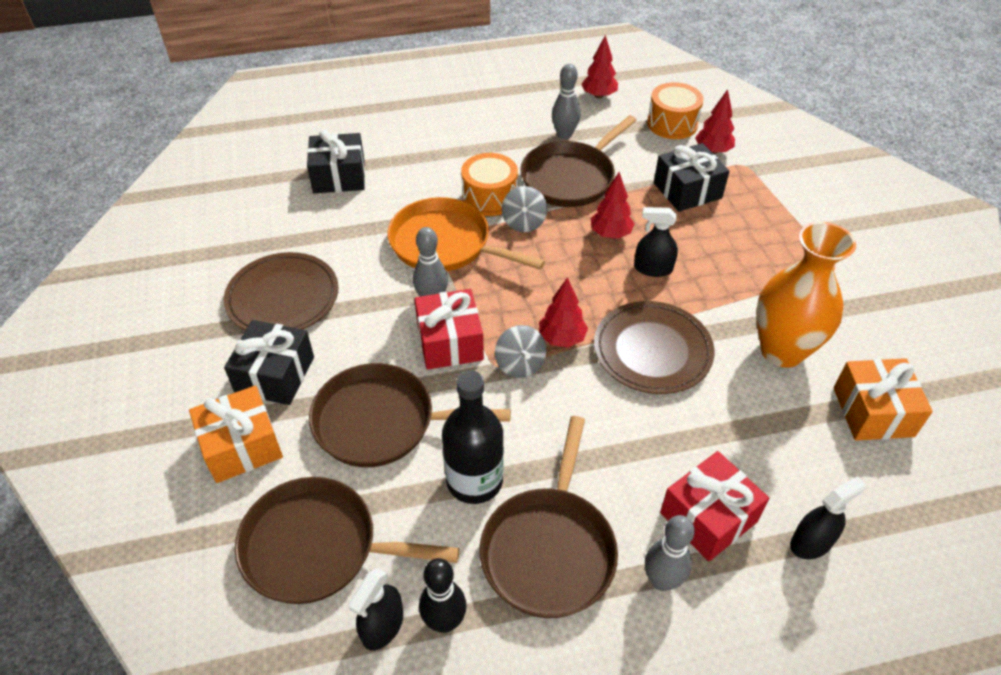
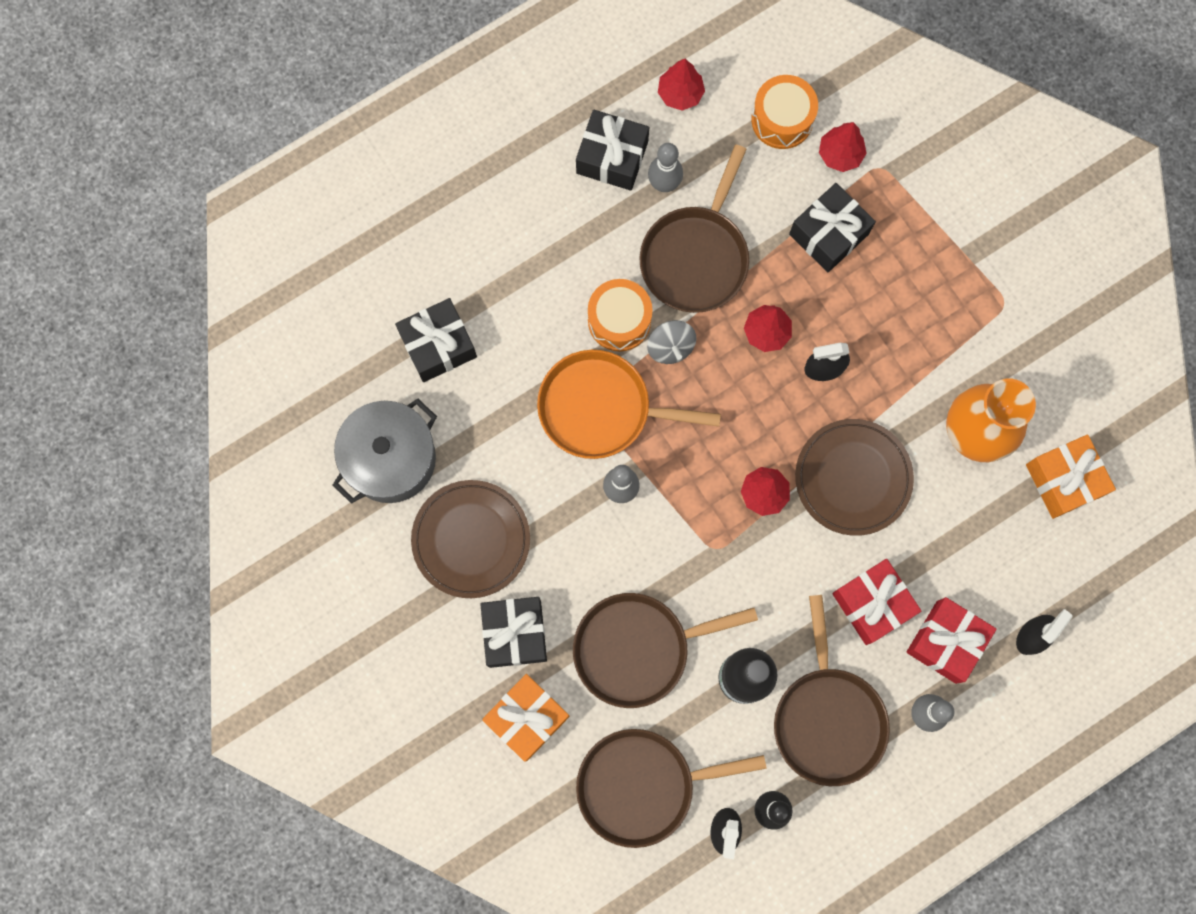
camera: 20 degrees left, 30 degrees up
red gift [414,289,484,370] -> red gift moved to [832,559,921,645]
grey spinning top [495,325,547,378] -> none
none -> grey pot [333,399,437,504]
none -> black gift [576,110,649,191]

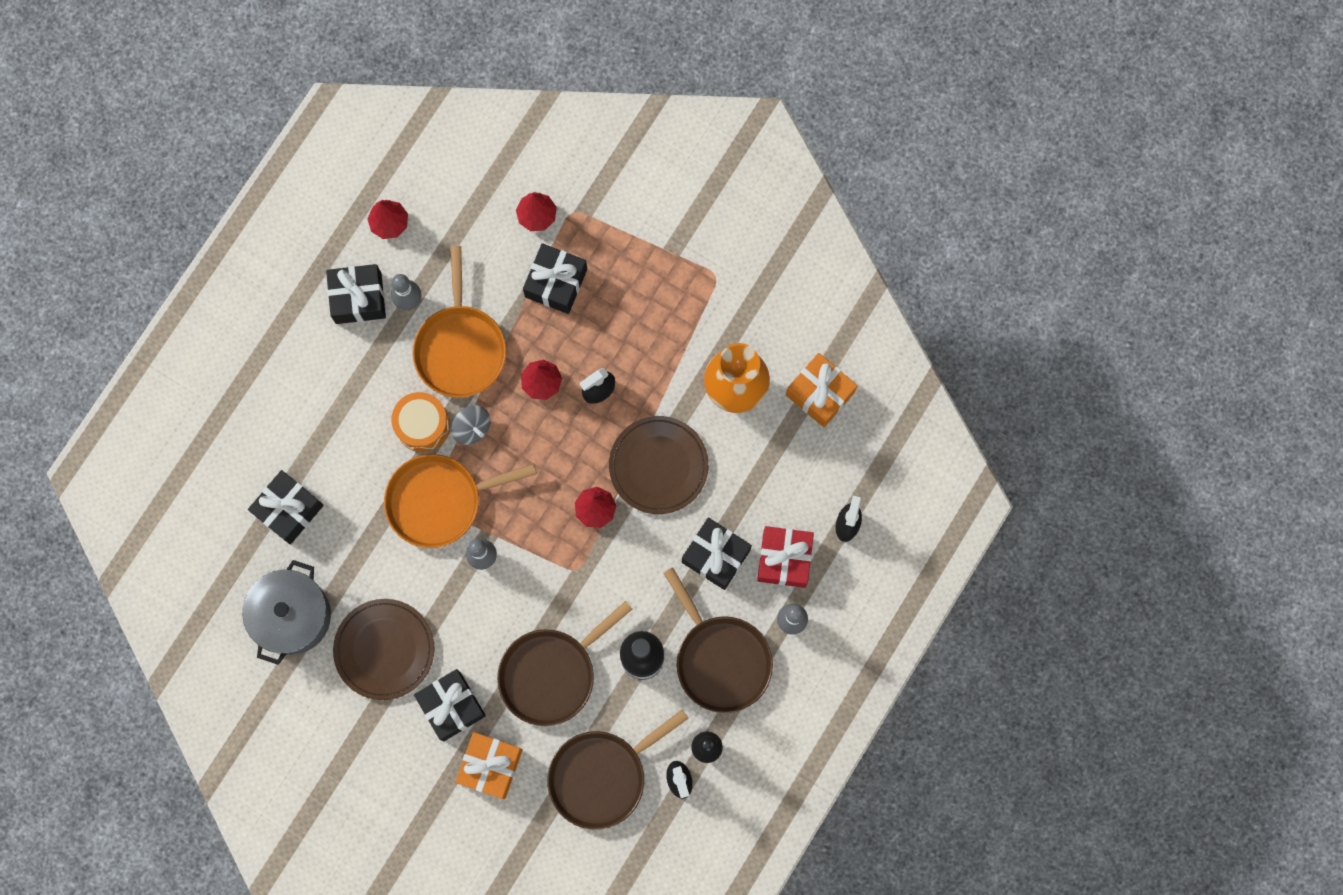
camera: 25 degrees left, 0 degrees up
brown pan [639,144,749,313] -> orange pan [412,246,506,398]
orange drum [751,75,818,149] -> none
red gift [832,559,921,645] -> black gift [682,518,752,590]

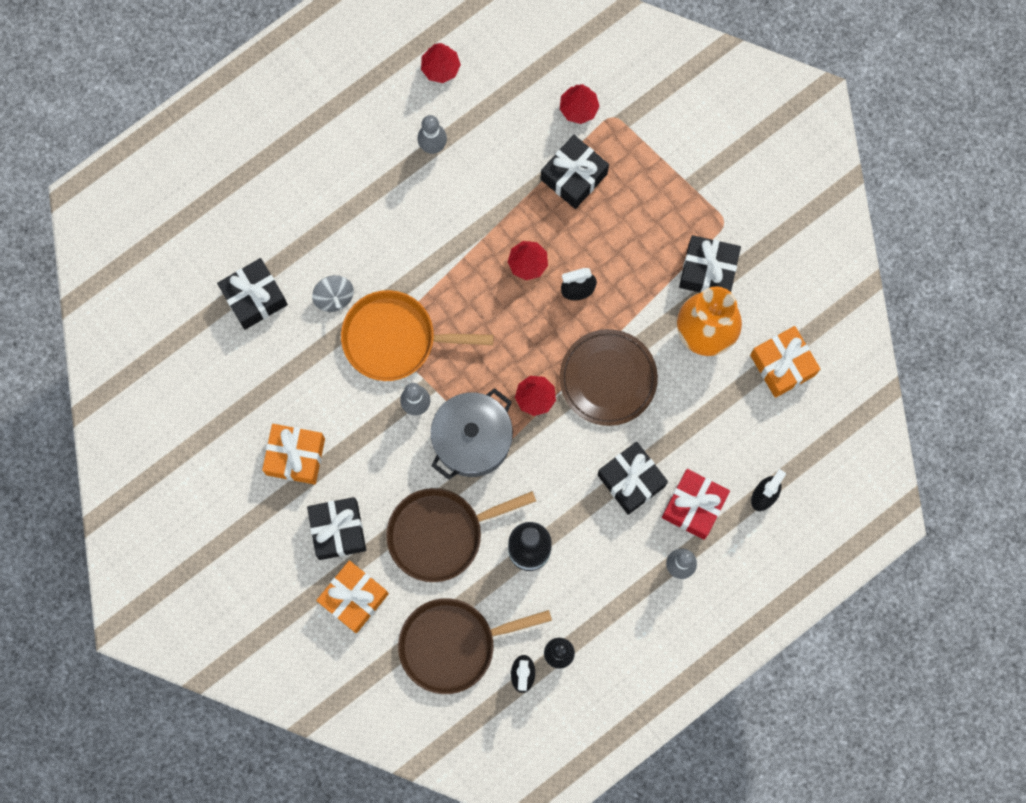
camera: 20 degrees right, 0 degrees up
grey pot [242,560,331,665] -> grey pot moved to [431,388,513,480]
black gift [326,264,386,324] -> black gift moved to [679,235,741,293]
brown plate [333,599,435,700] -> orange gift [262,424,325,485]
orange drum [391,392,450,452] -> none
orange pan [412,246,506,398] -> none
grey spinning top [451,405,490,445] -> grey spinning top moved to [312,275,354,312]
brown pan [663,567,773,713] -> none

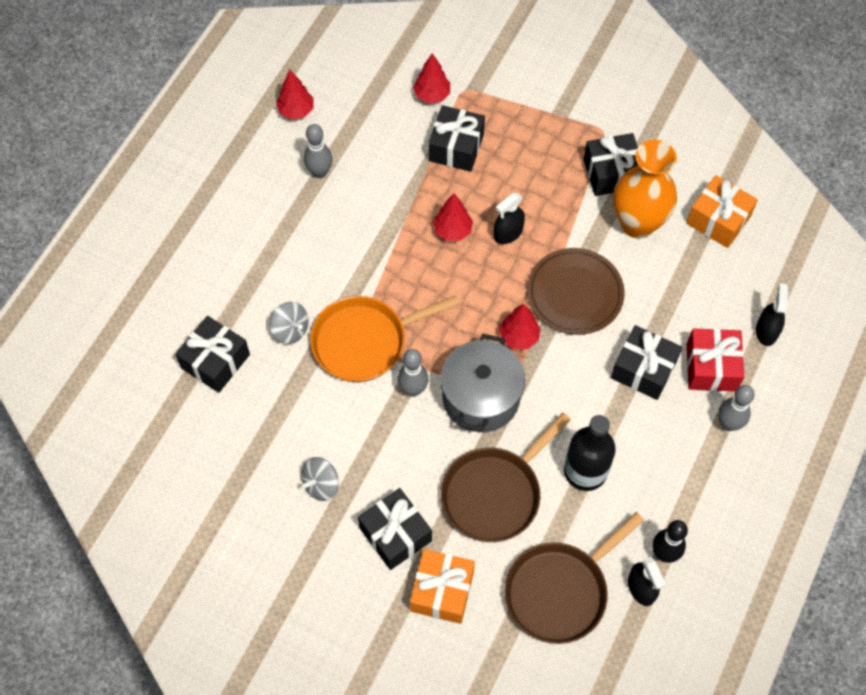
camera: 25 degrees left, 15 degrees down
orange gift [262,424,325,485] -> grey spinning top [301,457,339,501]

